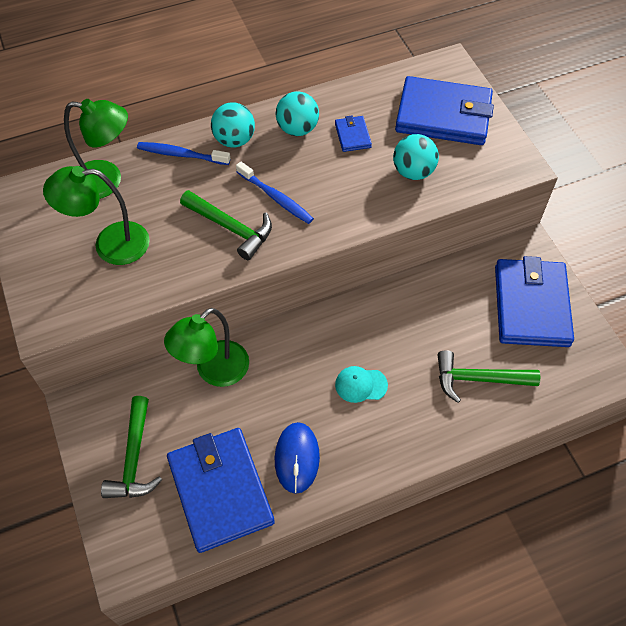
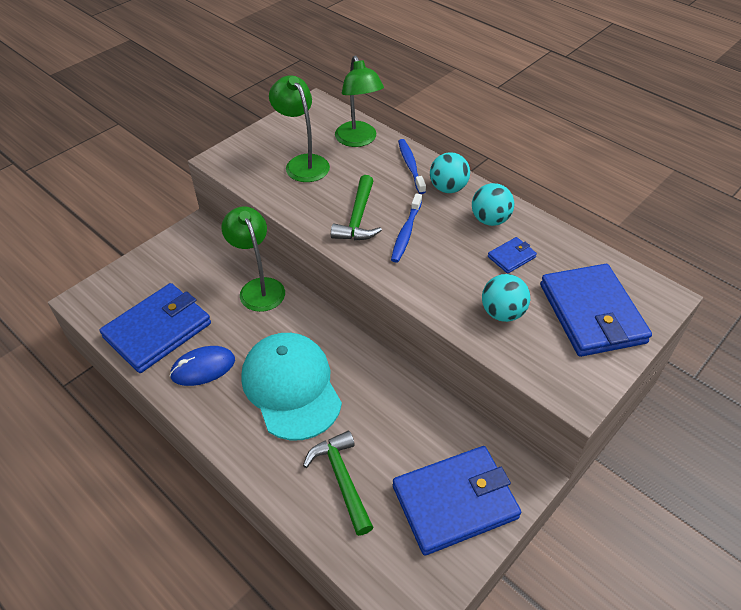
camera: 65 degrees right, 10 degrees down
green hammer [101,396,162,498] -> none
green lamp [164,308,249,387] -> green lamp turned 45 degrees clockwise [222,206,285,312]
turquoise cap [335,366,388,403] -> turquoise cap [241,333,342,440], size x2.45

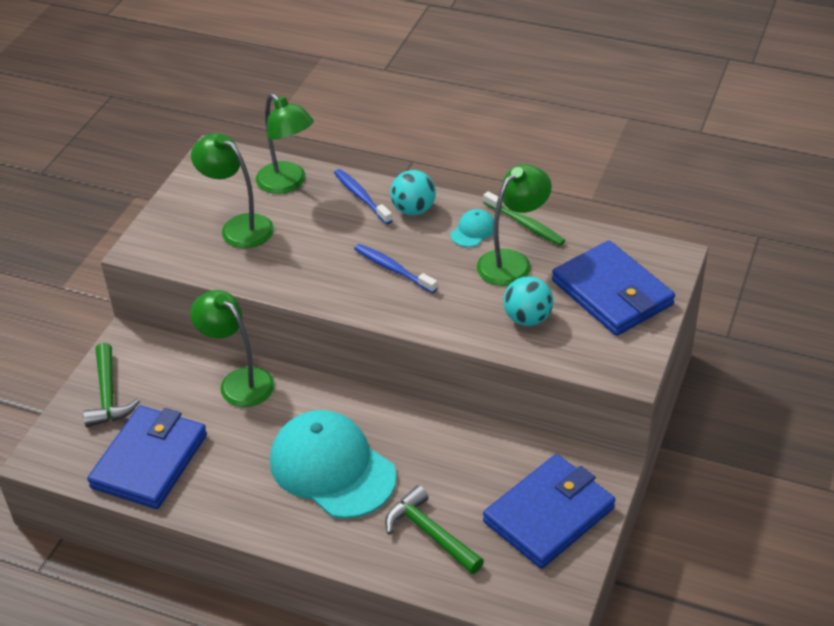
camera: 20 degrees left, 5 degrees down
blue mouse [170,346,235,386] -> none
green hammer [331,175,382,240] -> green hammer moved to [83,343,140,427]
blue toothbrush [391,193,422,263] -> blue toothbrush turned 135 degrees clockwise [354,244,437,293]
turquoise ball [472,183,514,226] -> turquoise cap [451,209,494,247]
blue wallet [488,237,537,274] -> green lamp [477,164,552,286]
none -> green toothbrush [483,191,565,245]

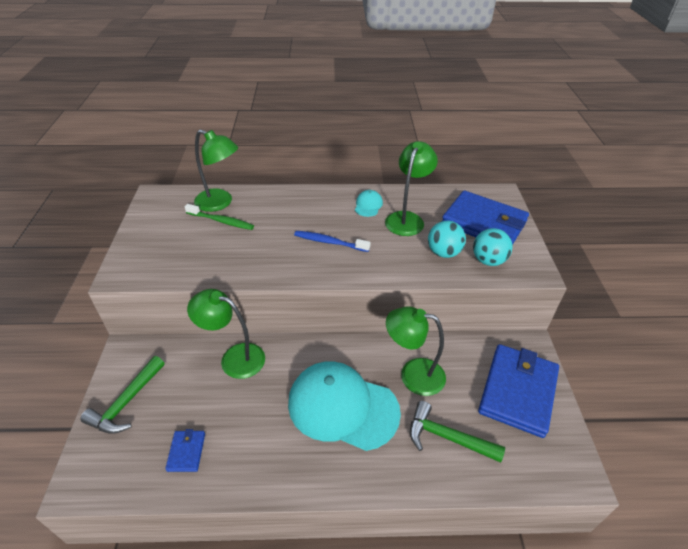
camera: 25 degrees left, 0 degrees up
green hammer [83,343,140,427] -> green hammer turned 60 degrees clockwise [80,356,165,434]
blue wallet [87,406,207,509] -> blue wallet [165,429,205,472], size x0.43
green lamp [191,133,274,248] -> green lamp moved to [386,307,446,396]
blue toothbrush [334,169,393,224] -> none
turquoise ball [390,170,436,215] -> turquoise ball moved to [473,228,513,266]
green toothbrush [483,191,565,245] -> green toothbrush moved to [185,204,254,230]

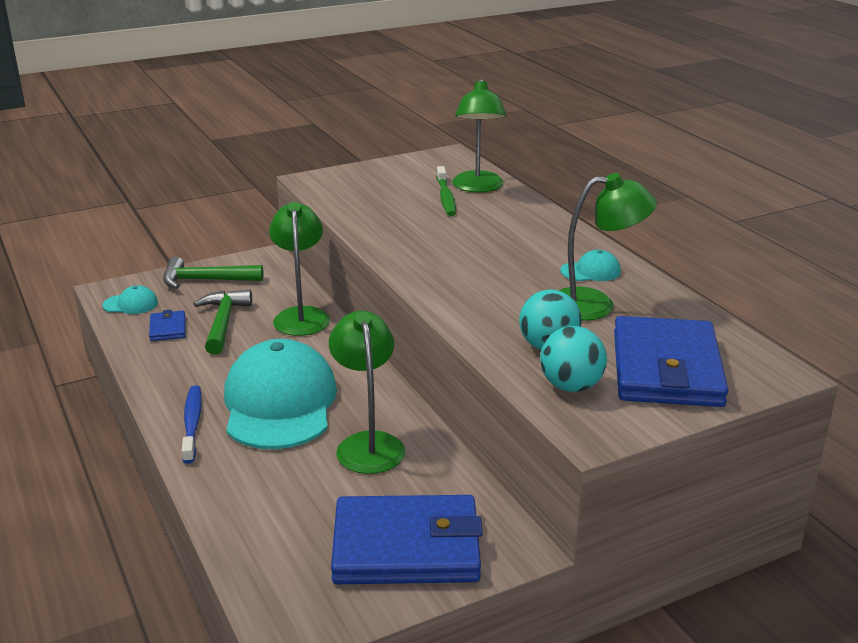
camera: 65 degrees right, 15 degrees down
blue wallet [165,429,205,472] -> blue wallet turned 75 degrees counterclockwise [149,310,185,341]
blue toothbrush [294,231,371,252] -> blue toothbrush moved to [182,385,202,464]
green hammer [410,401,505,463] -> green hammer moved to [194,290,252,355]
none -> turquoise cap [102,285,158,314]

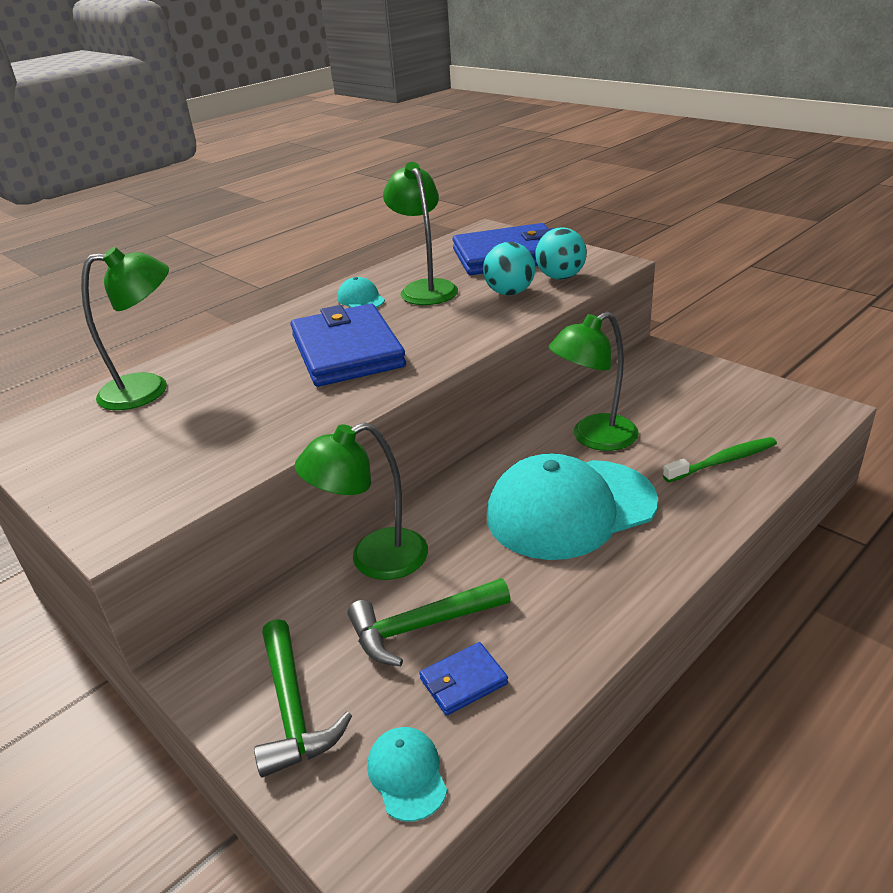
camera: 105 degrees left, 5 degrees up
blue toothbrush [182,385,202,464] -> none
blue wallet [331,495,483,584] -> blue wallet moved to [290,303,406,387]
green toothbrush [437,166,456,216] -> green toothbrush moved to [663,437,777,482]

